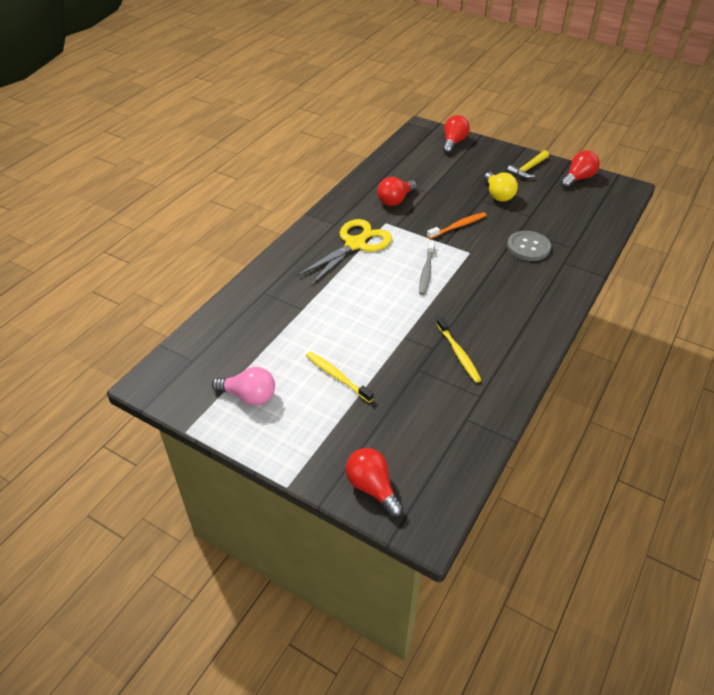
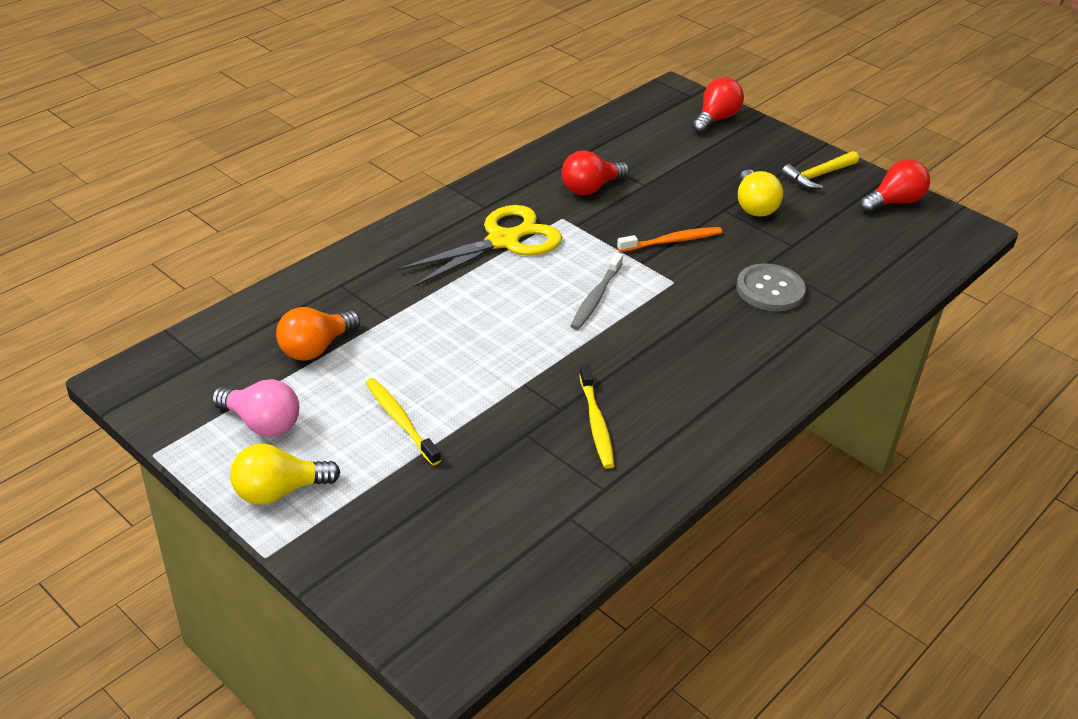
camera: 10 degrees right, 5 degrees down
red light bulb [346,448,404,517] -> none
none -> yellow light bulb [230,444,340,505]
none -> orange light bulb [276,307,360,361]

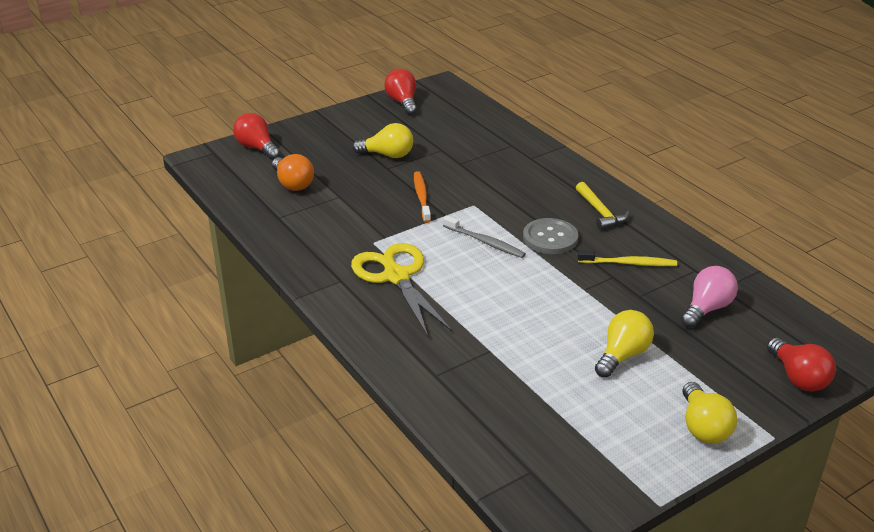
camera: 75 degrees left, 5 degrees down
pink light bulb [211,379,299,437] -> pink light bulb moved to [681,266,738,328]
orange light bulb [276,307,360,361] -> orange light bulb moved to [272,154,314,191]
yellow toothbrush [366,378,441,466] -> yellow light bulb [595,310,654,378]
red light bulb [562,150,629,195] -> red light bulb moved to [767,338,836,392]
grey button [736,263,806,312] -> grey button moved to [523,218,578,254]
yellow hammer [781,151,859,189] -> yellow hammer moved to [576,182,630,230]

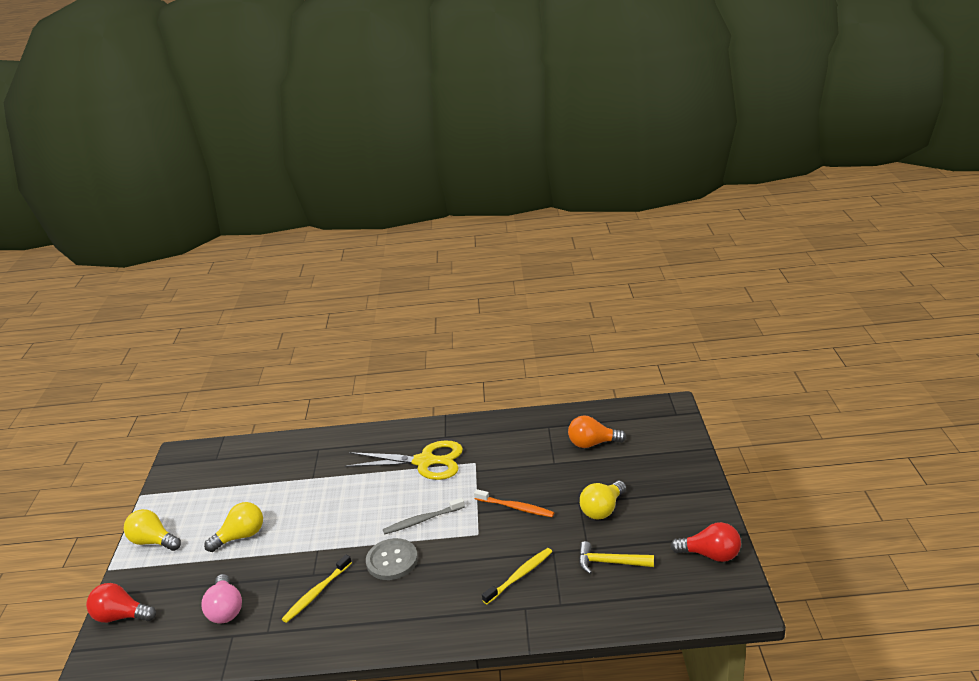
camera: 125 degrees right, 5 degrees down
red light bulb [233,113,280,160] -> none
yellow hammer [576,182,630,230] -> yellow hammer moved to [579,541,654,574]
yellow light bulb [595,310,654,378] -> yellow light bulb turned 105 degrees counterclockwise [204,502,263,552]
none -> yellow toothbrush [482,548,552,604]

